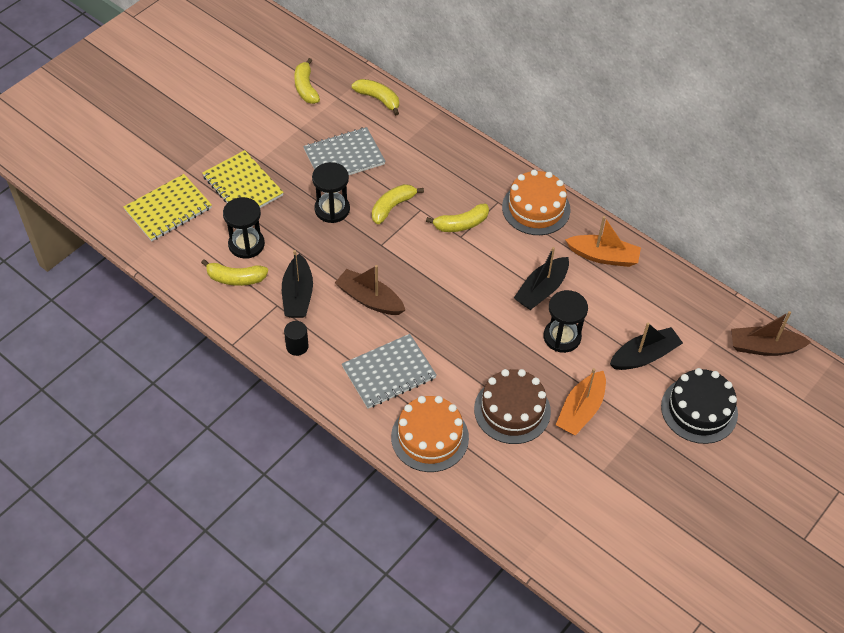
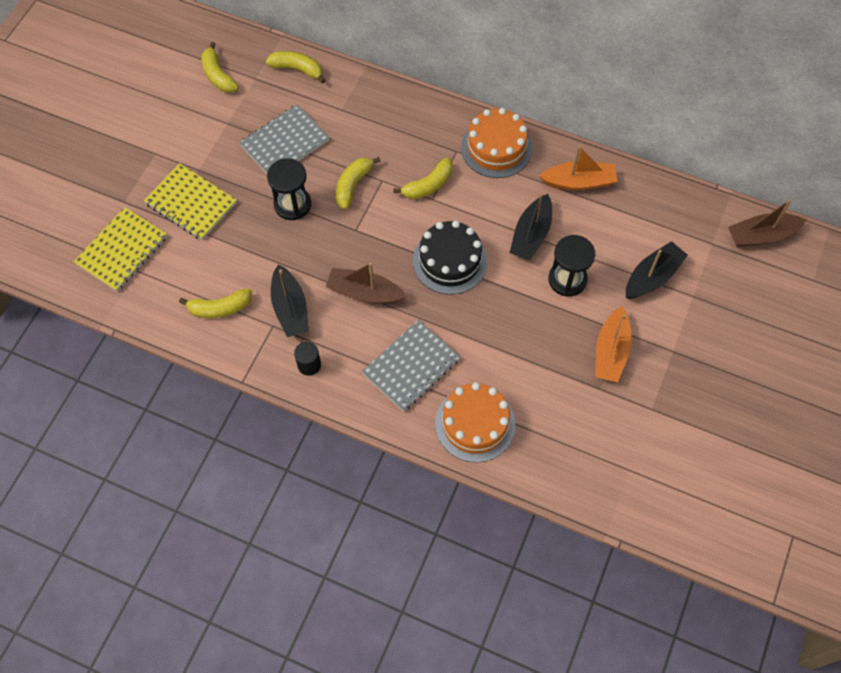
camera: 15 degrees left, 10 degrees up
black hourglass [223,197,265,259] -> none
brown cake [474,369,551,444] -> none
black cake [661,368,738,444] -> black cake moved to [413,220,488,295]

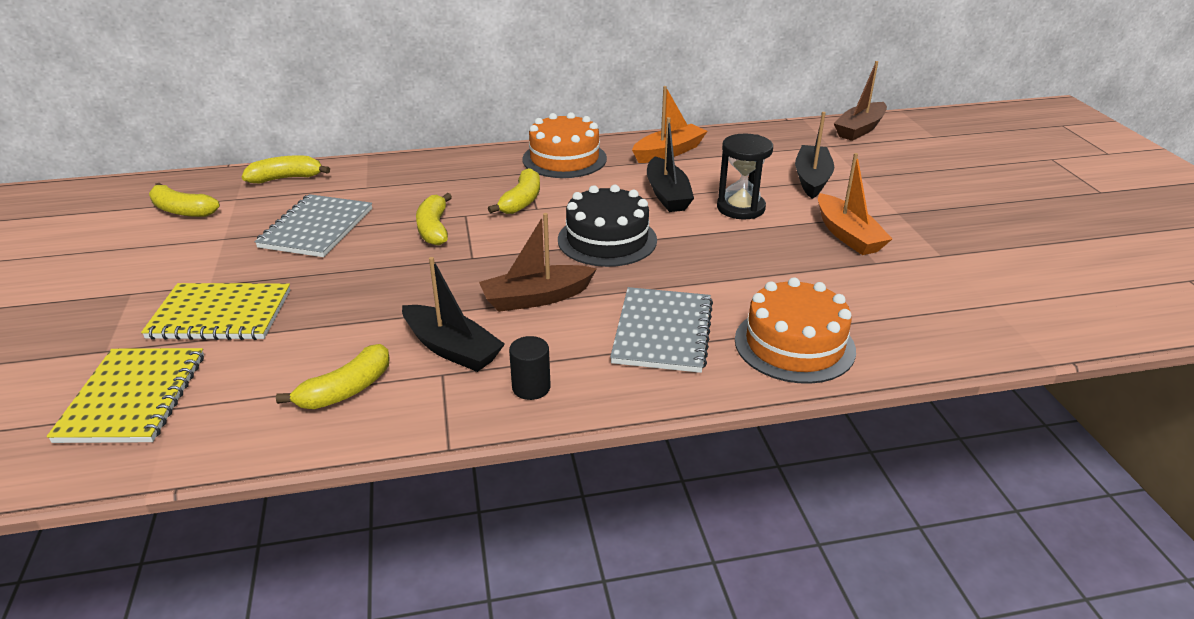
camera: 35 degrees left, 30 degrees down
black hourglass [267,158,311,220] -> none

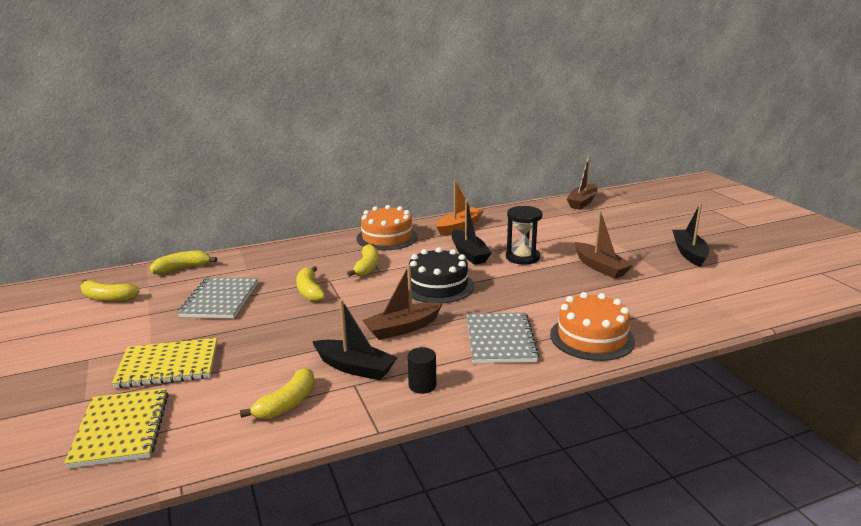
camera: 10 degrees left, 10 degrees down
black boat [795,112,834,199] -> black boat moved to [672,204,709,267]
orange boat [818,153,892,255] -> brown boat [575,211,633,279]

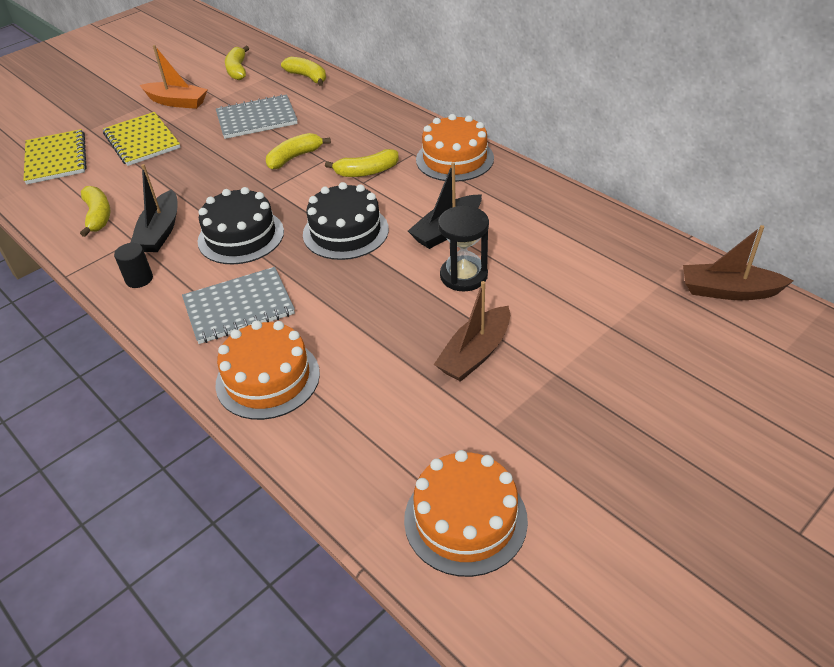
camera: 70 degrees right, 20 degrees up
yellow notebook [64,388,169,469] -> yellow notebook turned 75 degrees counterclockwise [24,129,87,185]
yellow banana [240,368,315,419] -> yellow banana turned 120 degrees counterclockwise [80,186,110,237]
brown boat [362,265,443,340] -> black cake [197,187,284,264]
orange boat [436,181,484,236] -> orange boat moved to [140,45,208,109]
black boat [672,204,709,267] -> none
none -> orange cake [404,450,528,577]

